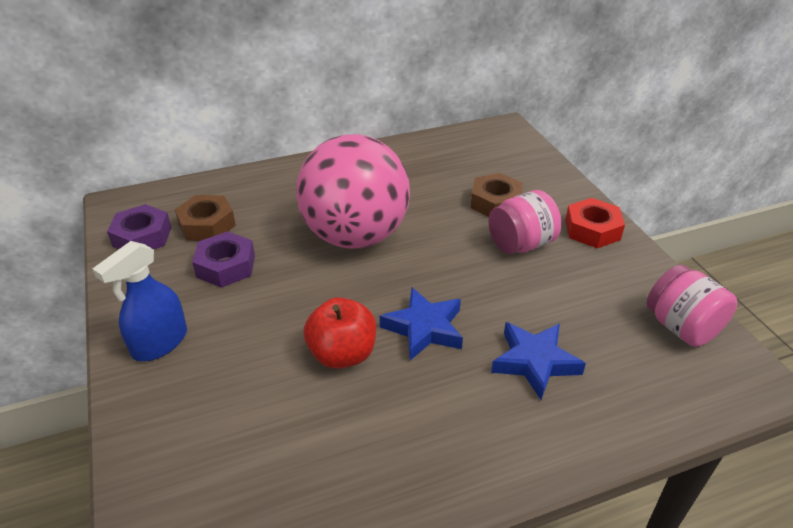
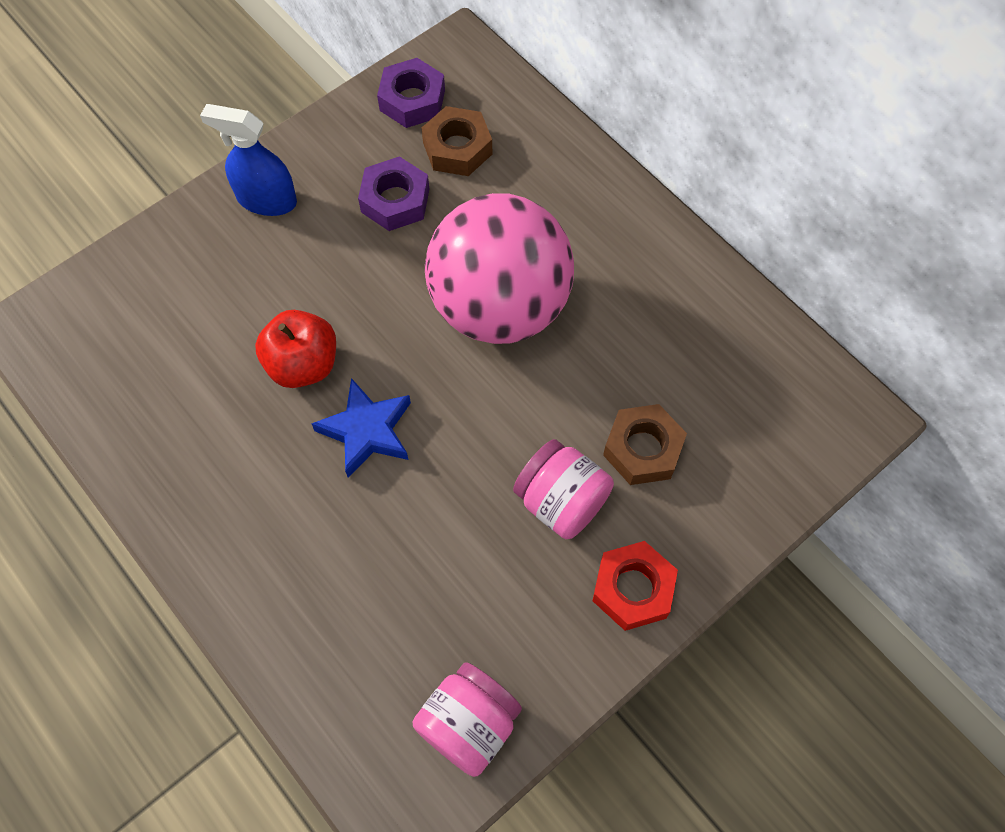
camera: 70 degrees right, 25 degrees up
blue star [491,322,586,400] -> none

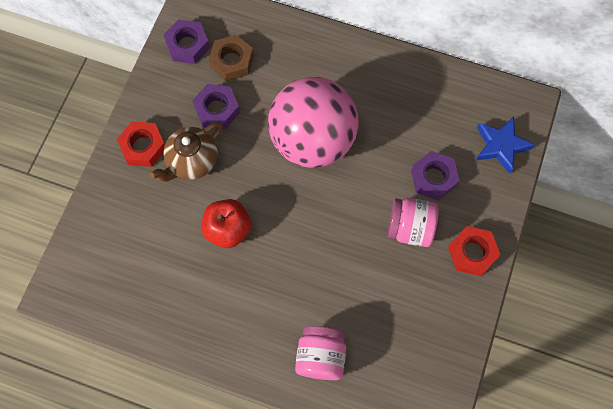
camera: 30 degrees left, 5 degrees up
blue spray bottle [200,104,297,216] -> red nut [117,121,165,167]
blue star [311,378,411,478] -> blue star moved to [476,116,534,174]
pink jar [413,662,522,777] -> pink jar moved to [295,326,346,380]
brown nut [603,404,687,485] -> purple nut [411,151,459,201]
none -> brown teapot [150,121,223,182]

